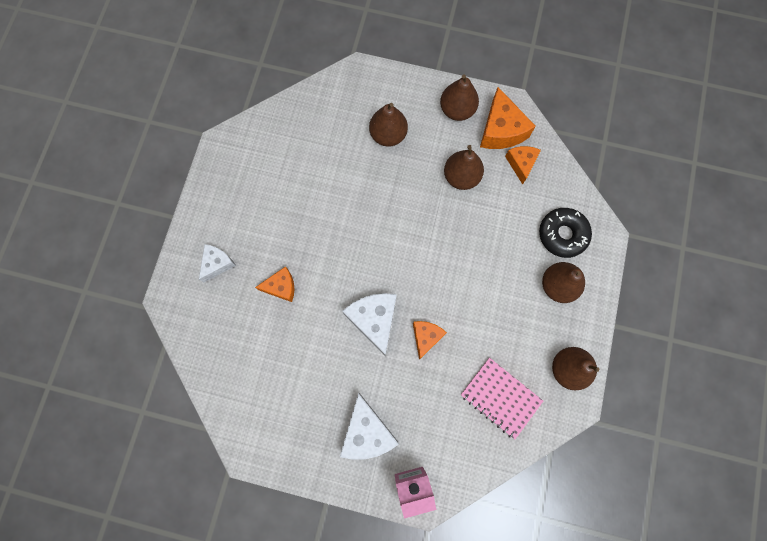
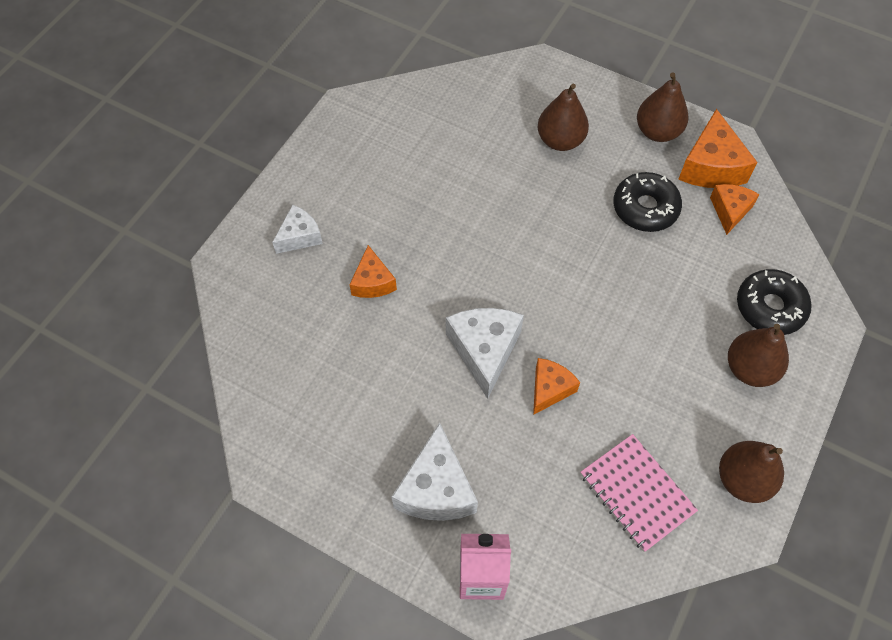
camera: 15 degrees right, 15 degrees down
orange cheese [255,266,294,302] -> orange cheese turned 75 degrees clockwise [349,245,397,298]
brown pear [444,145,484,190] -> black donut [613,172,682,232]

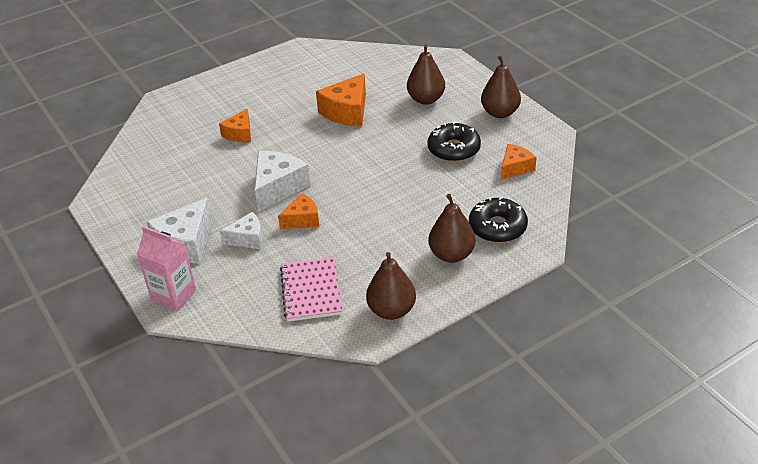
camera: 30 degrees right, 20 degrees down
white cheese [272,205,323,254] -> white cheese moved to [220,212,263,249]
orange cheese [678,109,758,188] -> orange cheese moved to [316,73,366,127]

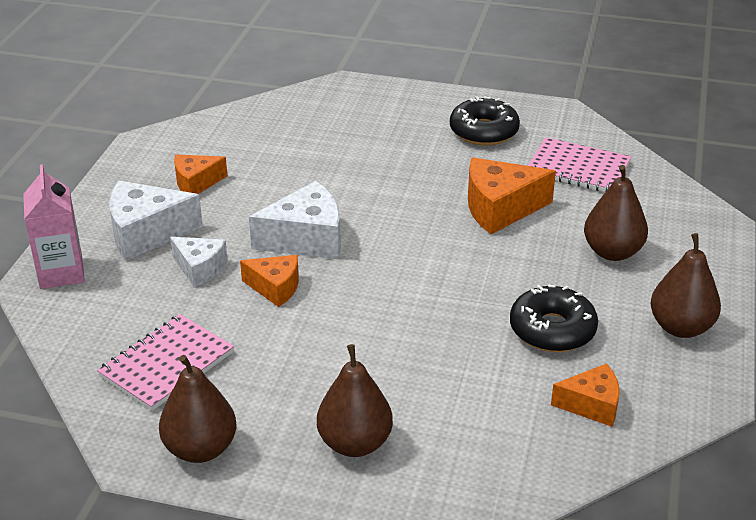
camera: 45 degrees right, 5 degrees down
orange cheese [219,109,251,142] -> orange cheese moved to [174,154,227,194]
black donut [469,196,528,243] -> black donut moved to [450,96,520,146]
none -> pink notebook [528,137,631,192]

